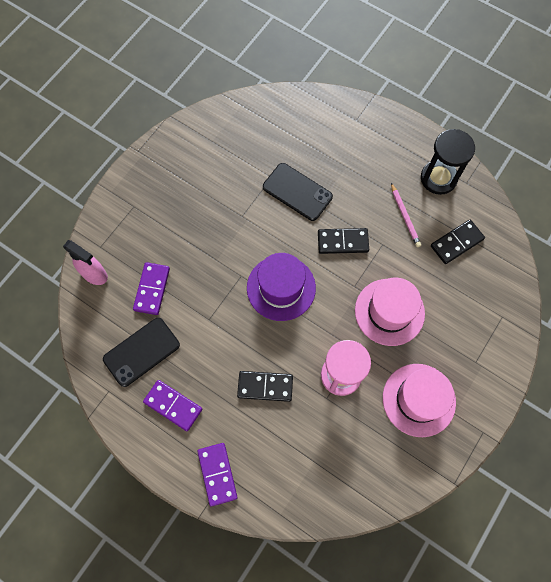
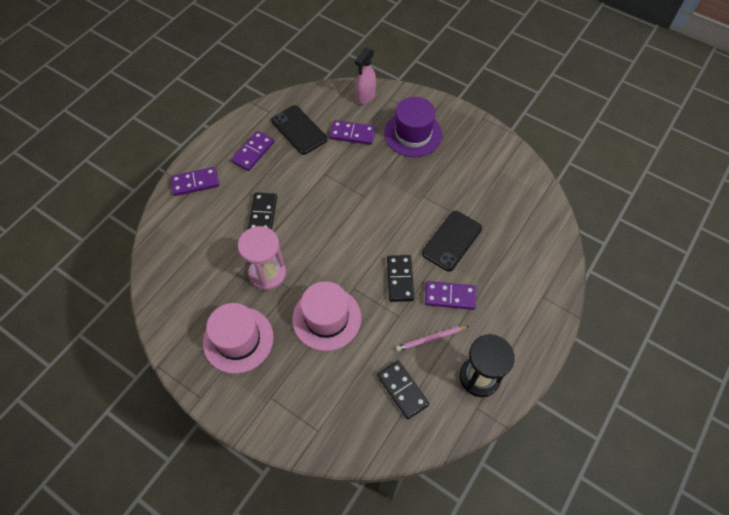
camera: 90 degrees right, 10 degrees down
purple hat [247,253,316,321] -> purple hat moved to [384,97,442,157]
none -> purple domino [425,281,476,310]

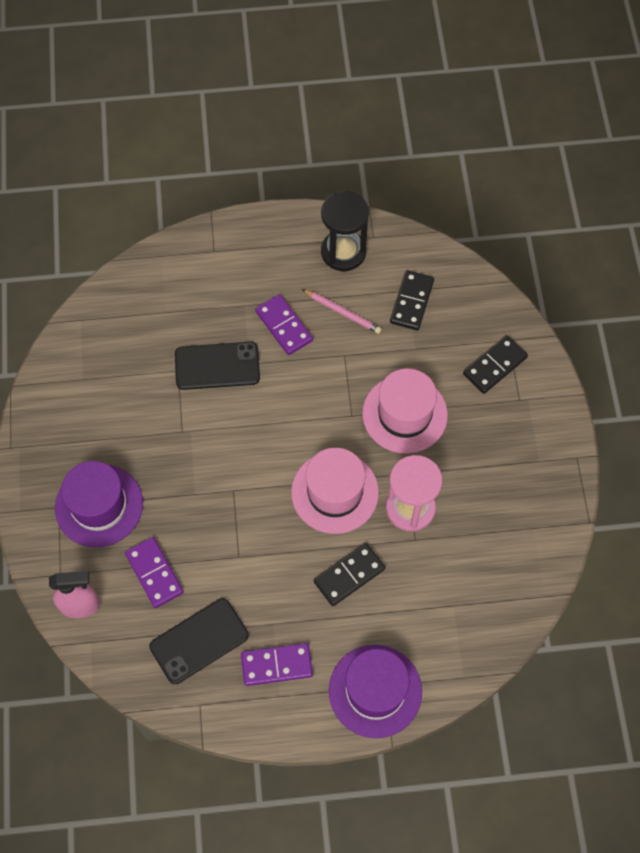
camera: 130 degrees left, 5 degrees up
purple domino [171,167,219,196] -> purple hat [329,645,422,738]
pink hat [203,303,274,374] -> pink hat moved to [291,448,379,534]
black phone [271,105,327,155] -> black phone turned 45 degrees clockwise [149,598,249,684]
black domino [387,255,414,302] -> black domino moved to [463,335,528,394]

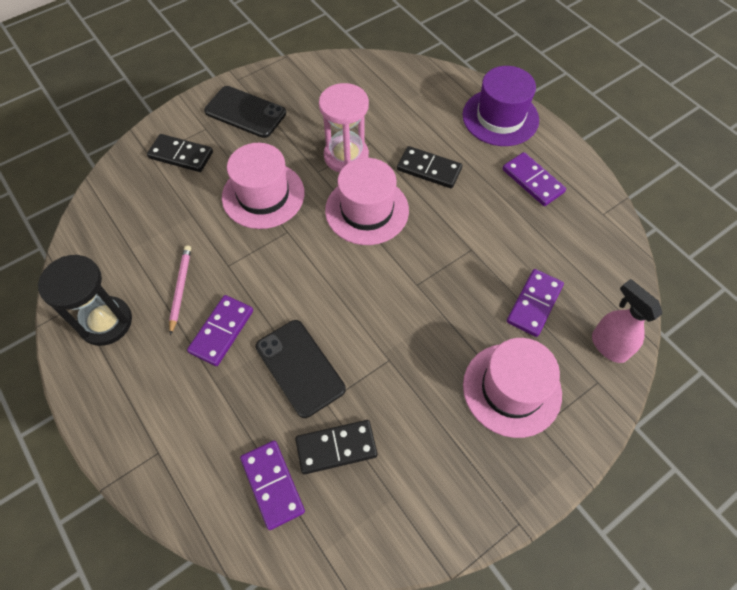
camera: 120 degrees left, 5 degrees down
purple hat [55,461,143,548] -> pink hat [463,338,562,438]
black phone [149,598,249,684] -> black phone moved to [204,86,286,138]
black domino [390,270,434,330] -> black domino moved to [295,420,378,475]
none -> purple domino [240,440,305,530]

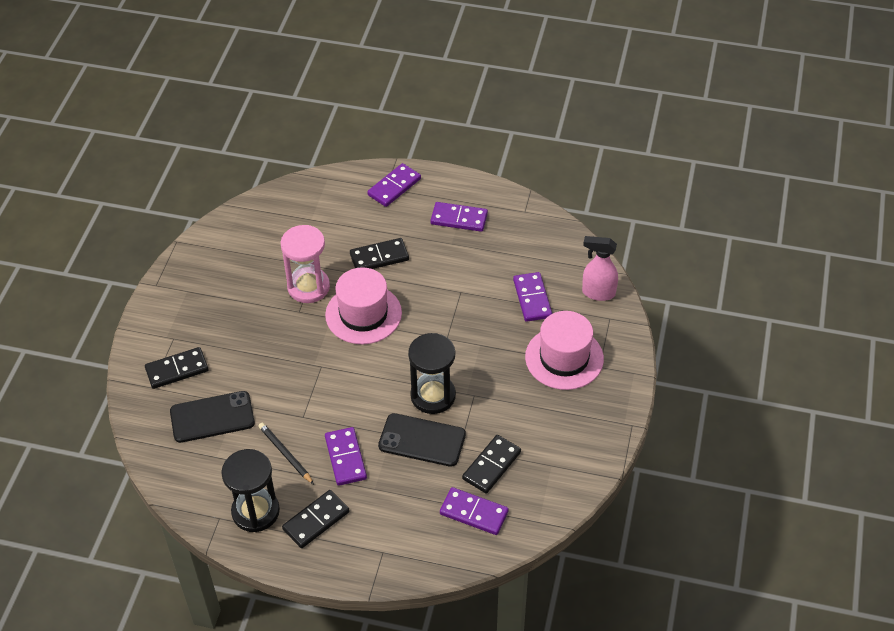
camera: 40 degrees left, 10 degrees down
pink pencil [169,246,191,335] -> black pencil [259,423,314,484]
black phone [204,86,286,138] -> black phone moved to [170,391,255,443]
pink hat [222,143,305,229] -> none
purple hat [462,66,539,146] -> purple domino [367,163,421,207]
none -> black domino [282,490,350,548]
none -> black hourglass [408,333,456,414]

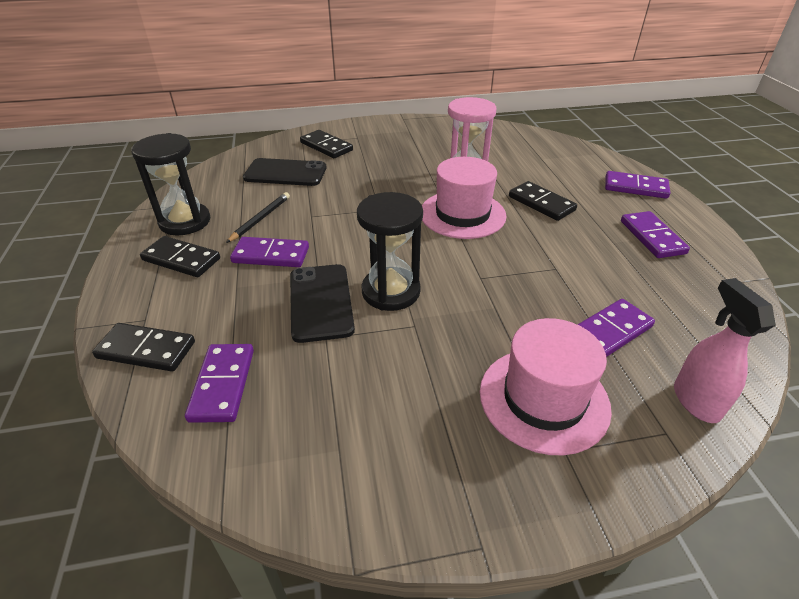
camera: 65 degrees right, 10 degrees down
black phone [170,391,255,443] -> black phone turned 45 degrees counterclockwise [243,158,327,186]
purple domino [325,427,367,486] -> purple domino turned 45 degrees clockwise [230,237,309,267]
black domino [462,435,521,493] -> black domino moved to [92,323,195,372]

